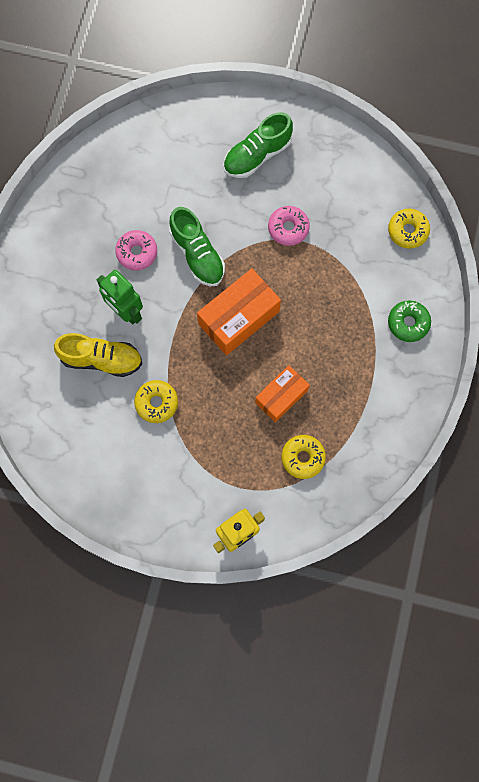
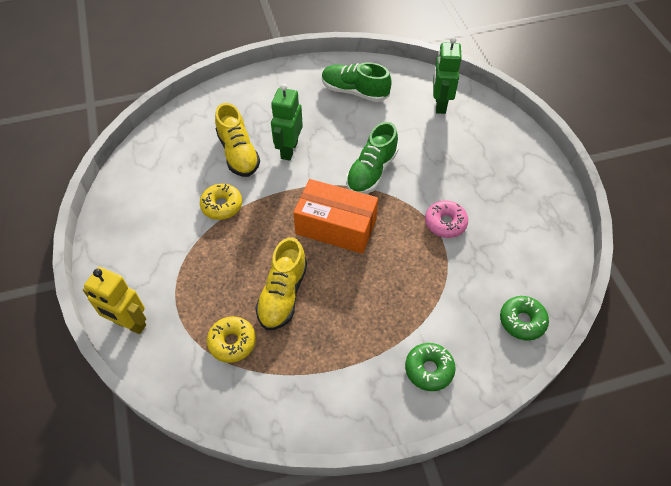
camera: 60 degrees right, 20 degrees down
pink donut [115,230,157,270] -> none
green shoe [223,112,293,178] -> green shoe moved to [322,62,392,102]
orange box [255,365,310,422] -> yellow shoe [255,237,307,330]
yellow donut [388,209,430,249] -> green donut [500,296,549,341]
none -> green robot [433,37,462,114]

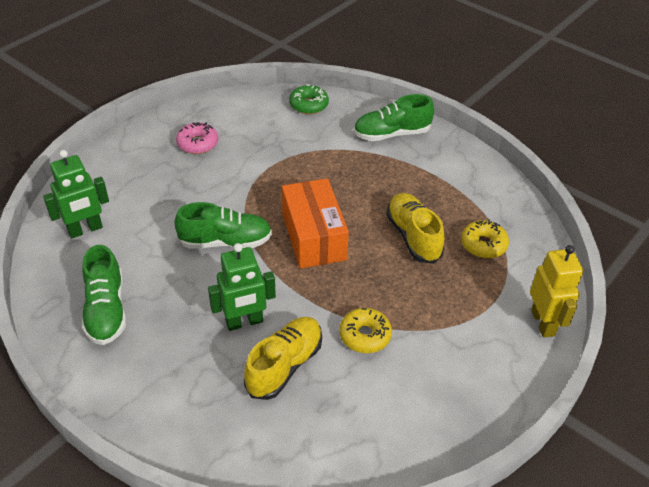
camera: 125 degrees left, 10 degrees down
yellow shoe [255,237,307,330] -> yellow shoe turned 90 degrees counterclockwise [386,193,445,264]
green donut [405,343,456,391] -> green shoe [353,94,434,141]
pink donut [425,200,468,238] -> pink donut moved to [176,122,218,154]

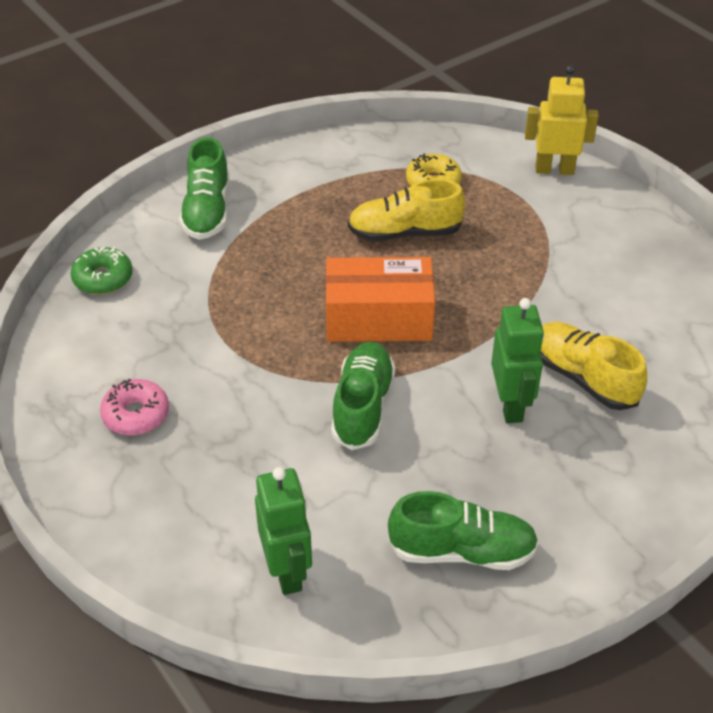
camera: 75 degrees left, 0 degrees up
yellow donut [339,308,392,353] -> none

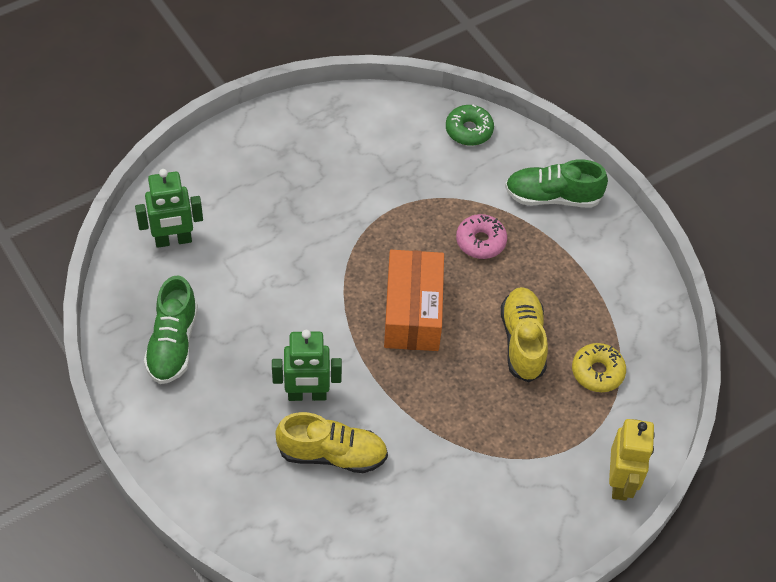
camera: 90 degrees right, 10 degrees up
pink donut [100,379,169,436] -> pink donut moved to [456,214,507,259]
green shoe [331,342,396,450] -> none
yellow shoe [540,322,647,410] -> yellow shoe turned 45 degrees clockwise [275,412,388,473]

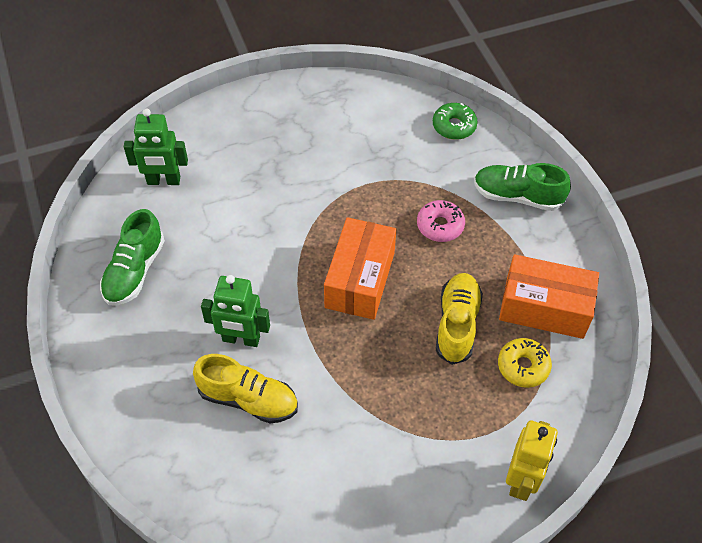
camera: 15 degrees right, 0 degrees up
none -> orange box [499,254,599,339]

